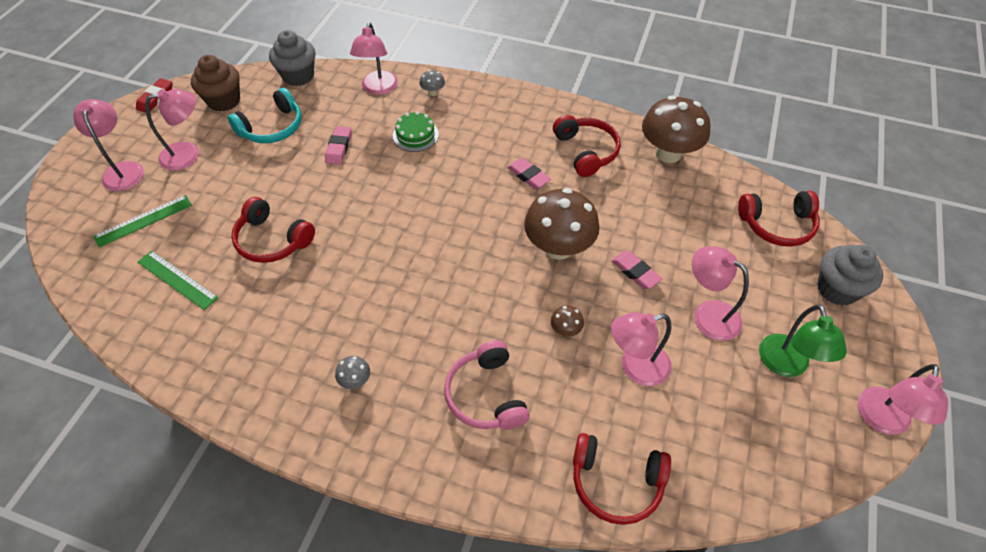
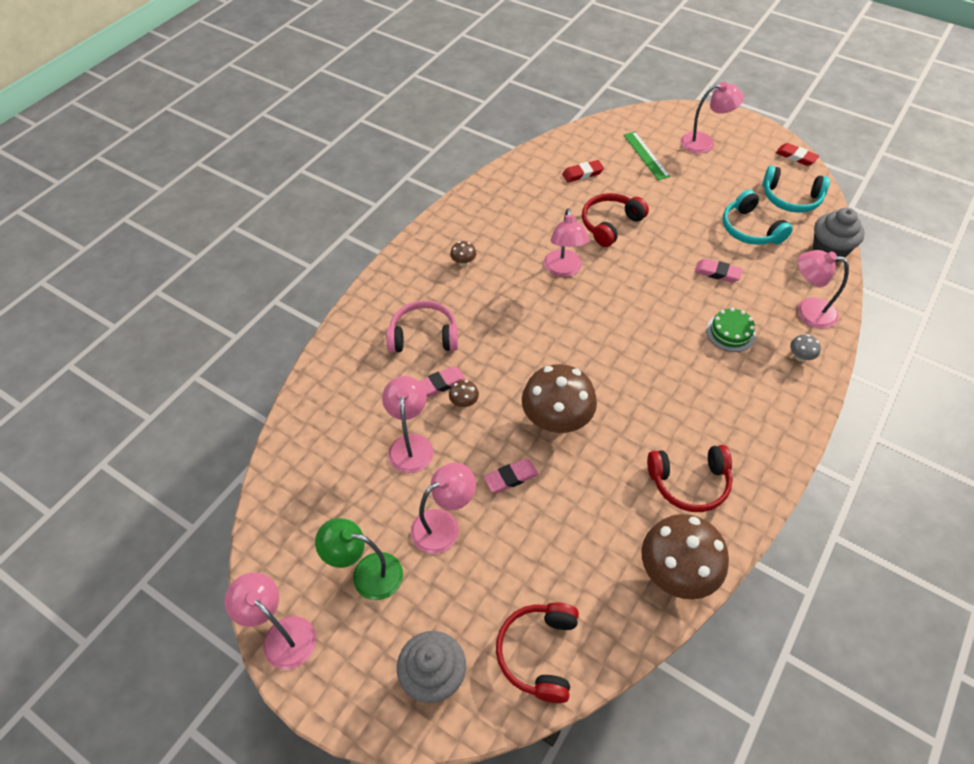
camera: 105 degrees right, 0 degrees up
green ruler [137,250,218,310] -> red eraser [562,160,604,182]
pink lamp [145,89,199,171] -> pink lamp moved to [544,208,589,277]
brown cupcake [191,55,240,112] -> turquoise headphones [763,166,830,213]
grey mushroom [335,356,370,389] -> brown mushroom [450,241,476,267]
pink eraser [507,158,551,189] -> pink eraser moved to [419,366,466,397]
red headphones [573,433,671,525] -> none

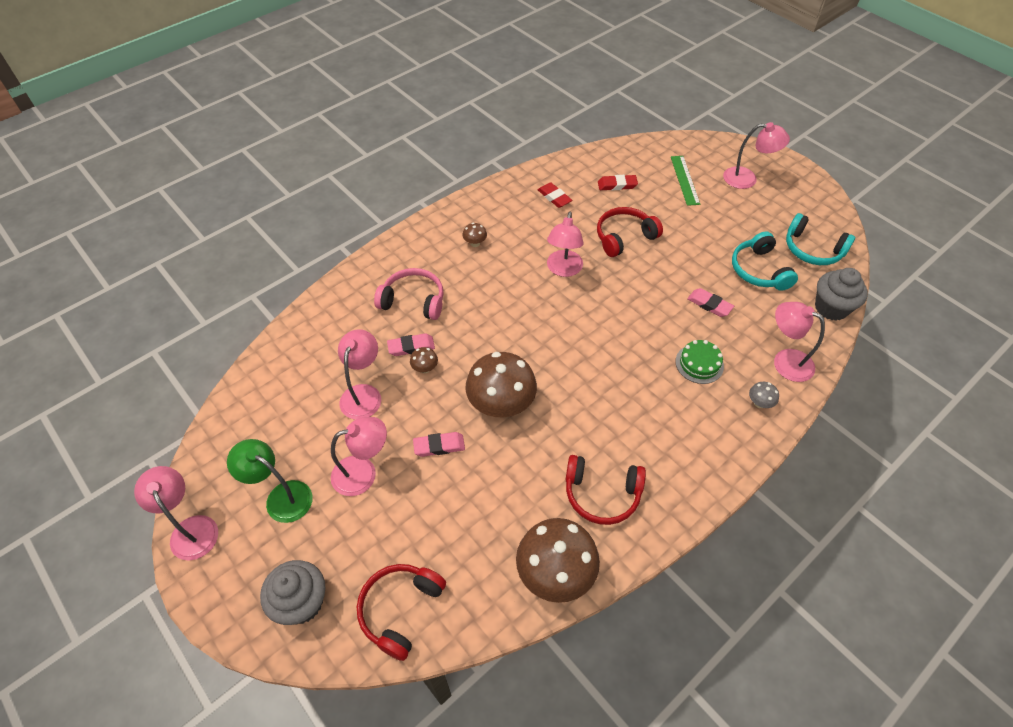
camera: 15 degrees right, 0 degrees up
red eraser [776,143,819,166] -> red eraser moved to [538,182,572,208]

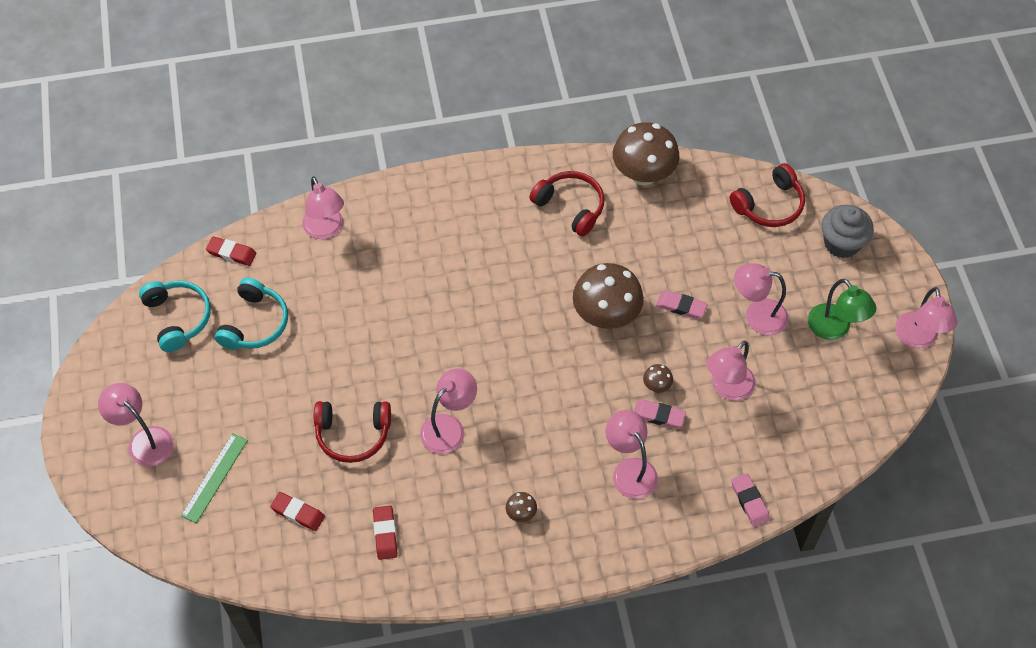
camera: 150 degrees left, 5 degrees up
pink headphones [374,268,444,320] -> pink lamp [605,410,658,499]
green cake [675,340,724,384] -> none
pink eraser [687,288,734,317] -> pink eraser moved to [731,473,770,527]
grey mushroom [749,382,779,408] -> none
grey cupcake [815,268,868,321] -> red eraser [206,236,256,266]

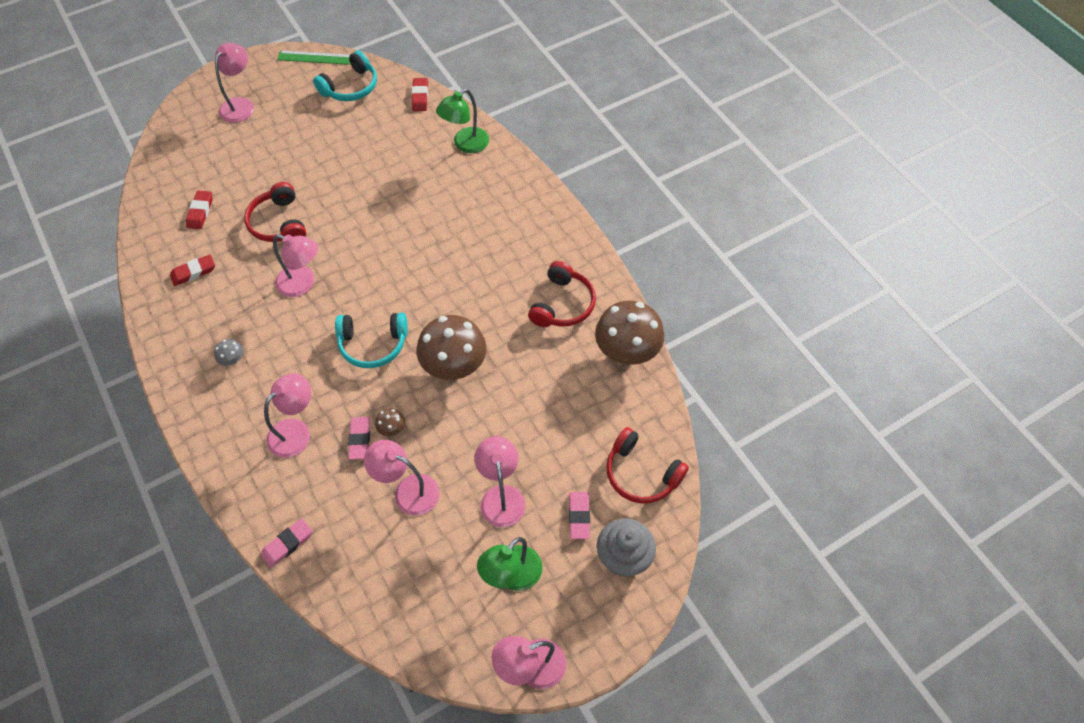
camera: 70 degrees right, 0 degrees up
green ruler [181,433,248,523] -> green ruler moved to [277,50,350,65]
turquoise headphones [215,278,288,350] -> turquoise headphones moved to [335,313,408,368]
pink lamp [302,176,344,239] -> green lamp [436,89,489,153]
brown mushroom [506,492,537,522] -> grey mushroom [214,339,243,365]
pink eraser [656,291,707,319] -> pink eraser moved to [569,492,590,539]

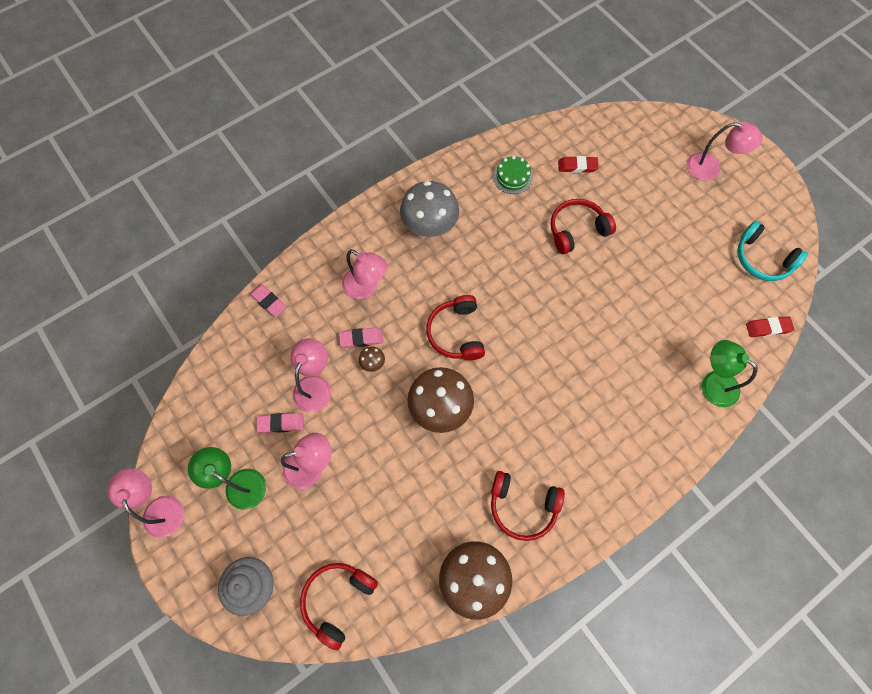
camera: 85 degrees right, 10 degrees up
red eraser [170,254,215,286] -> green cake [493,156,533,194]
grey mushroom [214,339,243,365] -> grey mushroom [400,181,459,237], size x2.40
pink lamp [273,234,318,297] -> none
green ruler [277,50,350,65] -> none
turquoise headphones [335,313,408,368] -> red headphones [426,295,485,360]
pink eraser [569,492,590,539] -> pink eraser moved to [257,413,304,433]

